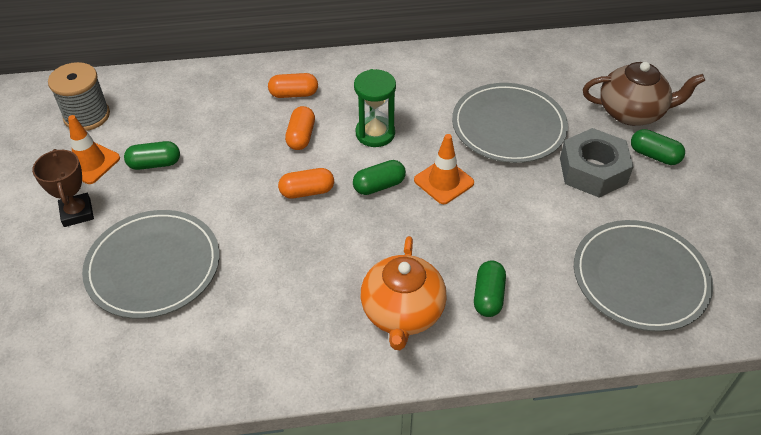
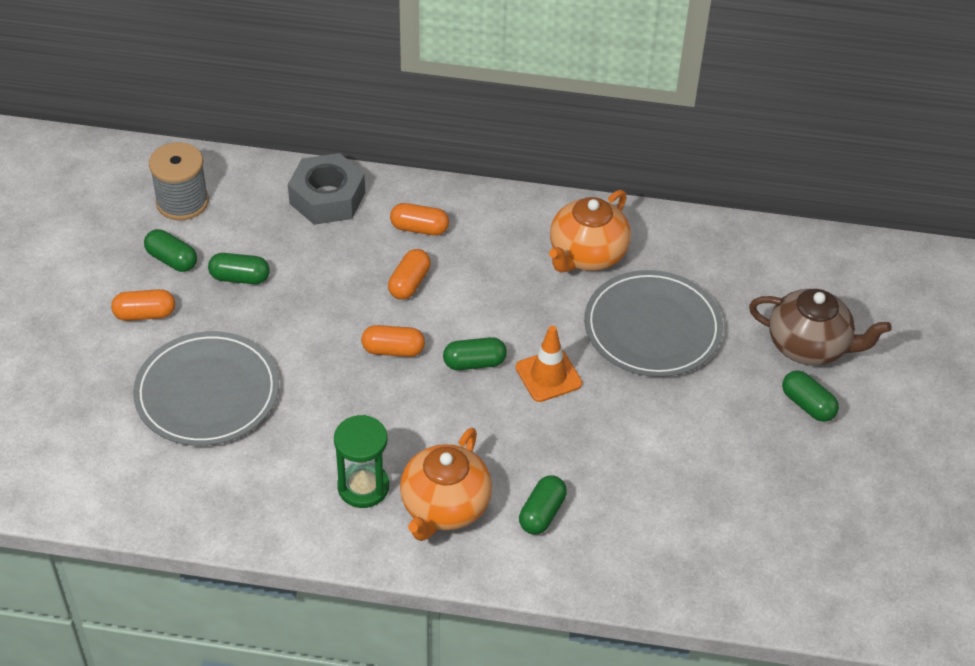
camera: 15 degrees right, 0 degrees up
brown trophy [32,149,94,227] -> orange capsule [111,289,175,321]
orange traffic cone [68,115,120,184] -> green capsule [144,229,197,272]
green hourglass [354,69,396,147] -> green hourglass moved to [334,415,389,508]
grey nut [560,128,634,198] -> grey nut moved to [288,153,365,225]
grey plate [574,220,713,332] -> none
none -> orange teapot [549,190,631,273]

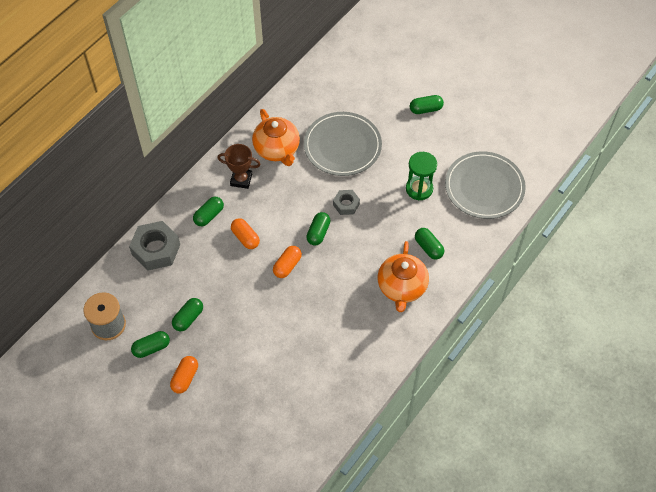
camera: 60 degrees left, 10 degrees up
grey plate [133,331,279,446] -> grey plate moved to [445,151,526,219]
green hourglass [334,415,389,508] -> green hourglass moved to [406,152,437,200]
orange capsule [390,203,449,235] -> green capsule [193,197,224,226]
orange teapot [400,428,492,541] -> orange teapot turned 45 degrees clockwise [378,241,429,312]
orange traffic cone [515,326,582,402] -> grey nut [333,190,360,215]
brown teapot [749,289,892,366] -> none
none -> brown trophy [217,144,261,189]

